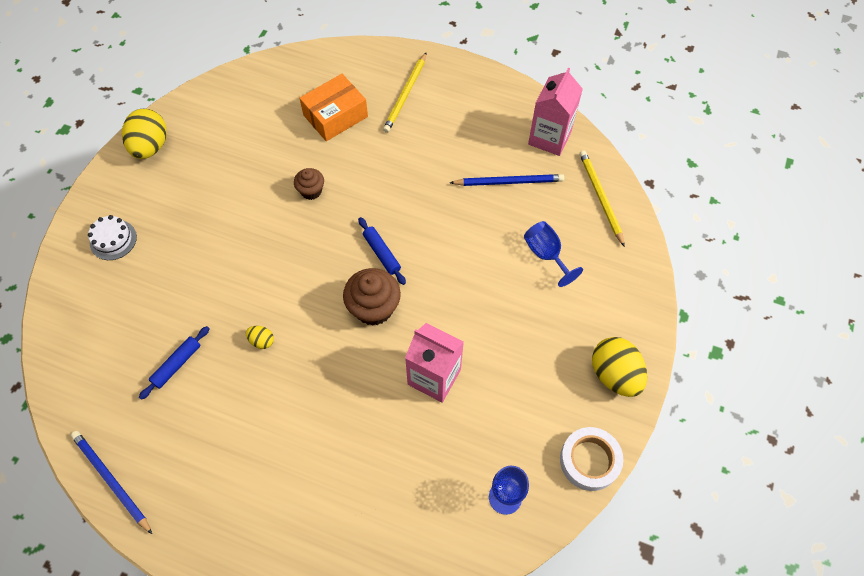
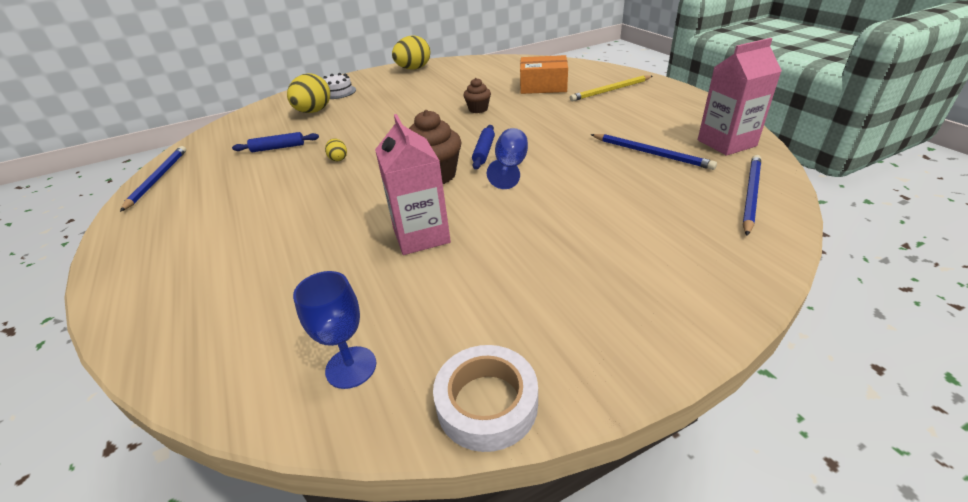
camera: 45 degrees right, 25 degrees down
blue goblet [524,221,583,287] -> blue goblet moved to [487,128,528,189]
yellow pencil [579,151,625,247] -> blue pencil [742,155,761,236]
yellow egg [592,337,647,397] -> yellow egg moved to [287,73,330,113]

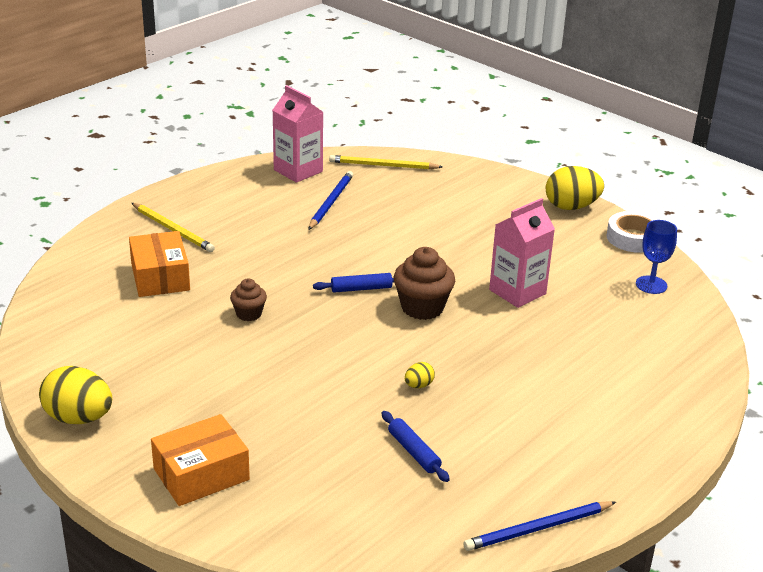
camera: 115 degrees left, 5 degrees down
yellow egg [287,73,330,113] -> yellow egg moved to [546,166,604,210]
white cake [323,73,356,99] -> orange box [151,414,250,506]
blue goblet [487,128,528,189] -> none
blue pencil [742,155,761,236] -> yellow pencil [329,155,442,169]

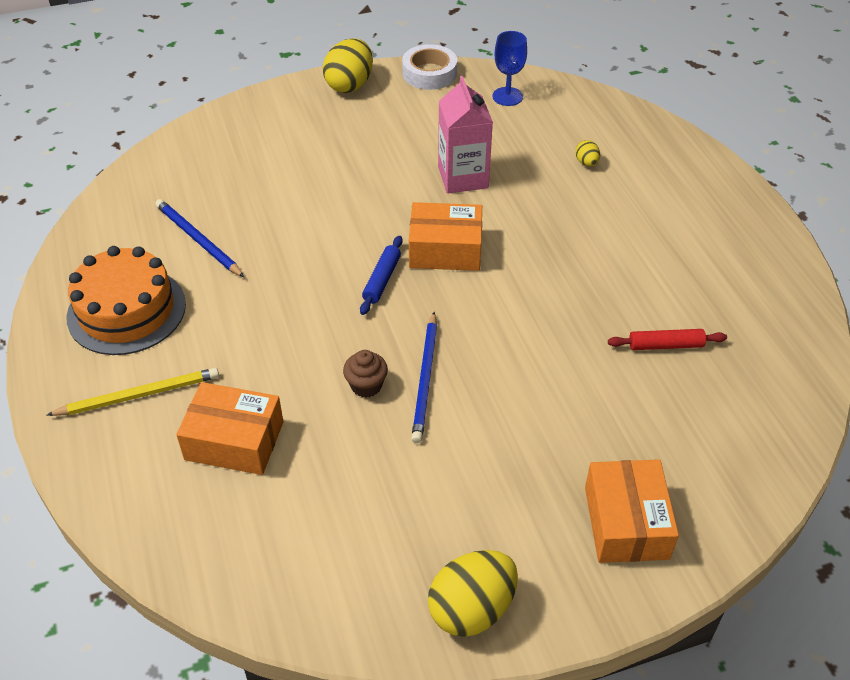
camera: 60 degrees left, 15 degrees up
pink carton [272,85,323,183] -> none
yellow pencil [329,155,442,169] -> none
blue rolling pin [382,411,450,482] -> red rolling pin [608,329,727,350]
brown cupcake [394,247,455,320] -> orange box [409,202,482,271]
yellow egg [405,362,435,388] -> yellow egg moved to [575,140,600,166]
blue pencil [463,501,616,551] -> blue pencil moved to [411,312,437,443]
none -> orange cake [66,246,186,355]

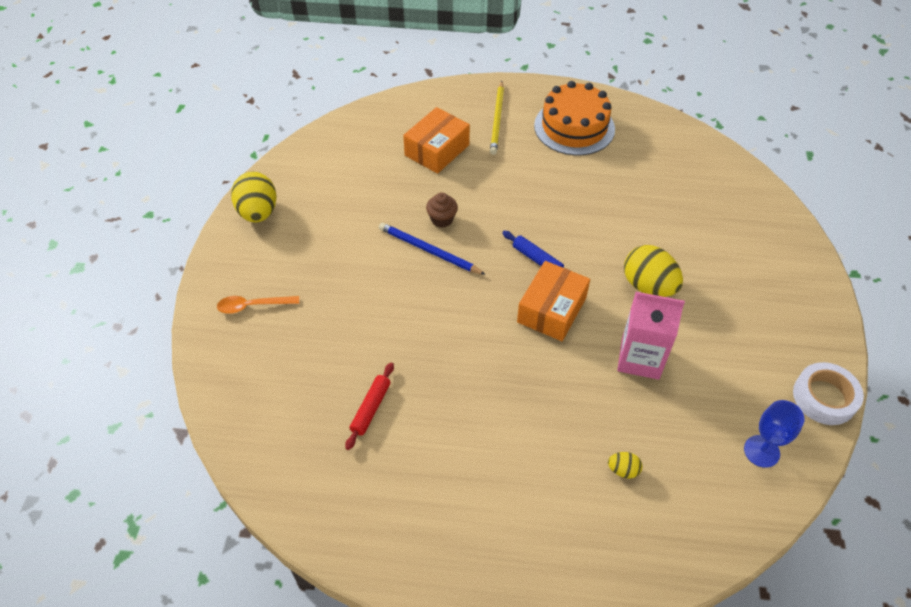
camera: 115 degrees right, 5 degrees up
blue pencil [155,199,244,277] -> none
yellow egg [323,38,373,93] -> yellow egg moved to [624,245,683,297]
orange box [585,459,679,563] -> orange spoon [217,296,299,314]

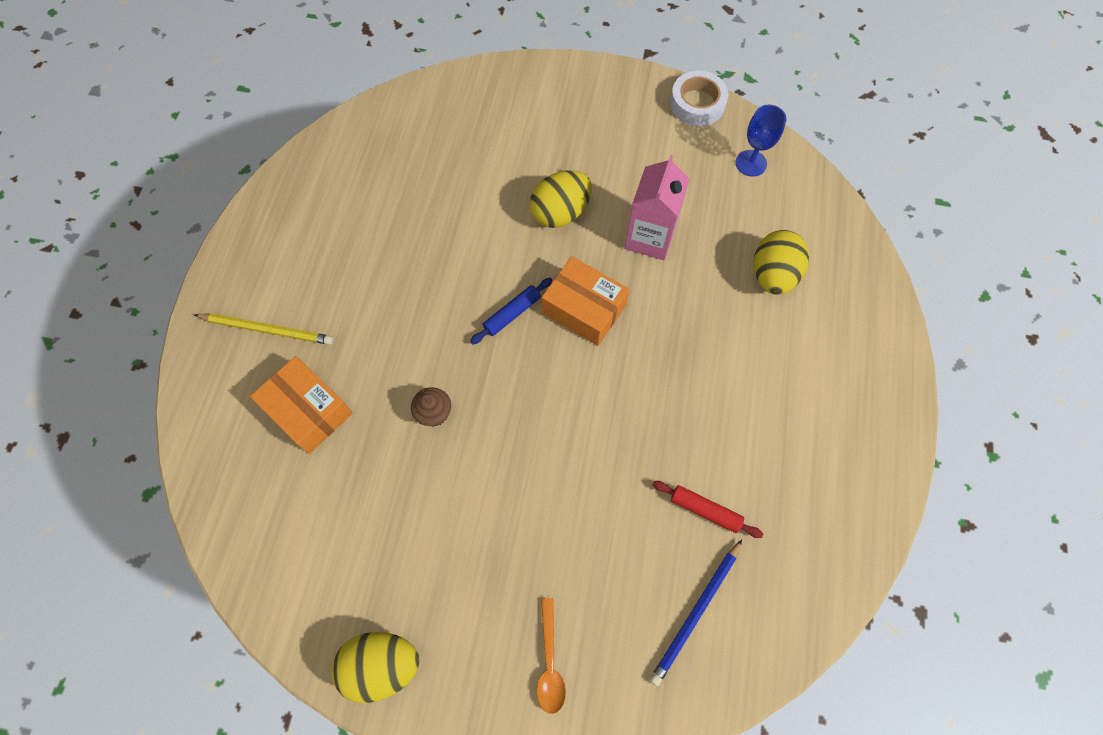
camera: 85 degrees left, 15 degrees up
blue pencil [379,223,486,275] -> blue pencil moved to [650,540,742,686]
orange cake [534,81,615,155] -> none
yellow egg [608,452,643,478] -> yellow egg [754,230,809,295], size x2.13

